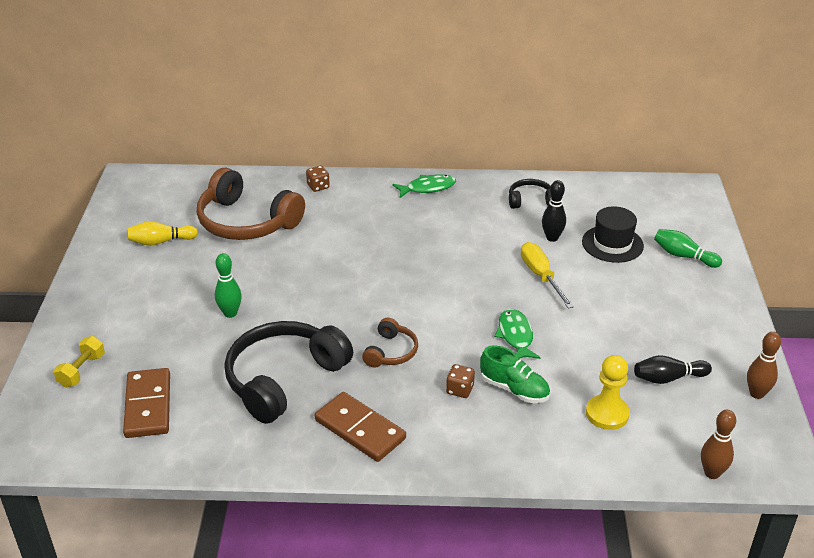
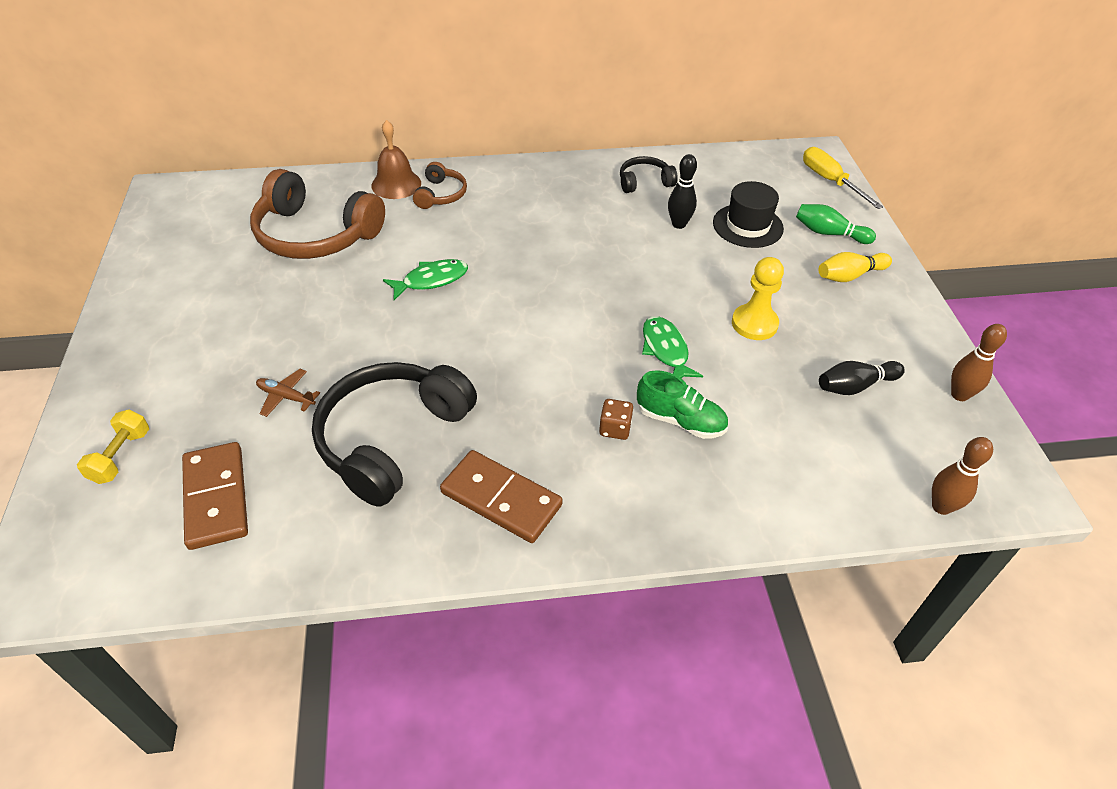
camera: 10 degrees left, 10 degrees up
yellow bowling pin [128,221,198,246] -> yellow bowling pin moved to [819,252,892,282]
green bowling pin [215,253,242,318] -> none
brown dice [306,166,330,192] -> brown bell [371,120,421,199]
brown headphones [362,317,418,368] -> brown headphones moved to [413,162,467,209]
green fish [393,174,456,198] -> green fish moved to [383,259,468,300]
yellow screwdriver [521,242,574,309] -> yellow screwdriver moved to [803,147,883,209]
yellow pawn [586,355,630,430] -> yellow pawn moved to [732,257,784,340]
none -> brown plane [256,369,320,417]

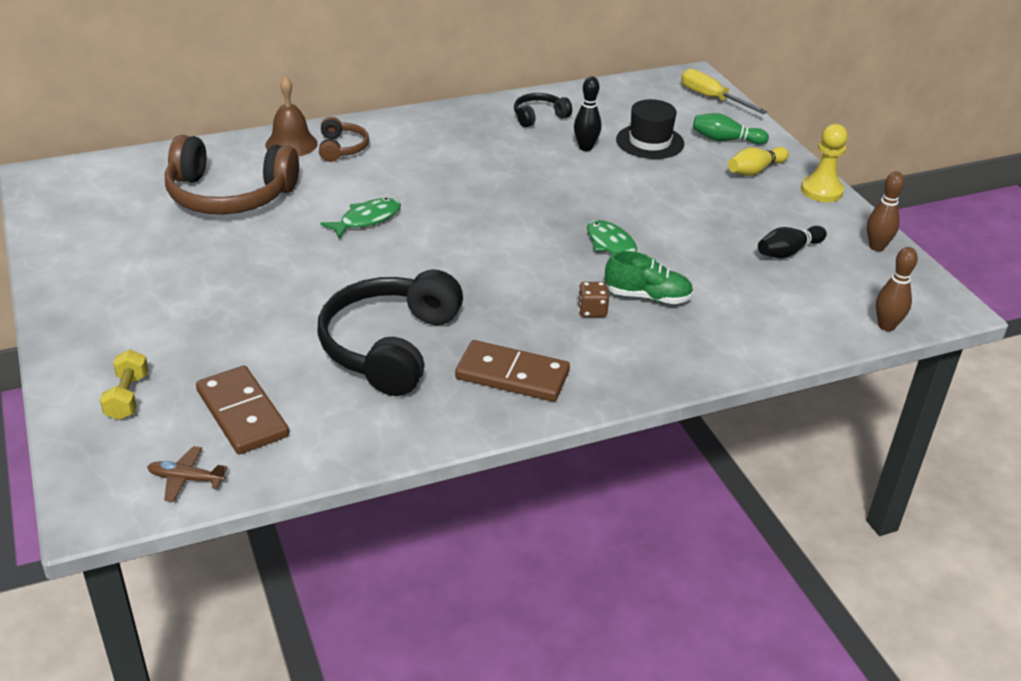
camera: 15 degrees left, 10 degrees down
brown plane [256,369,320,417] -> brown plane moved to [147,446,228,502]
yellow pawn [732,257,784,340] -> yellow pawn moved to [801,124,848,202]

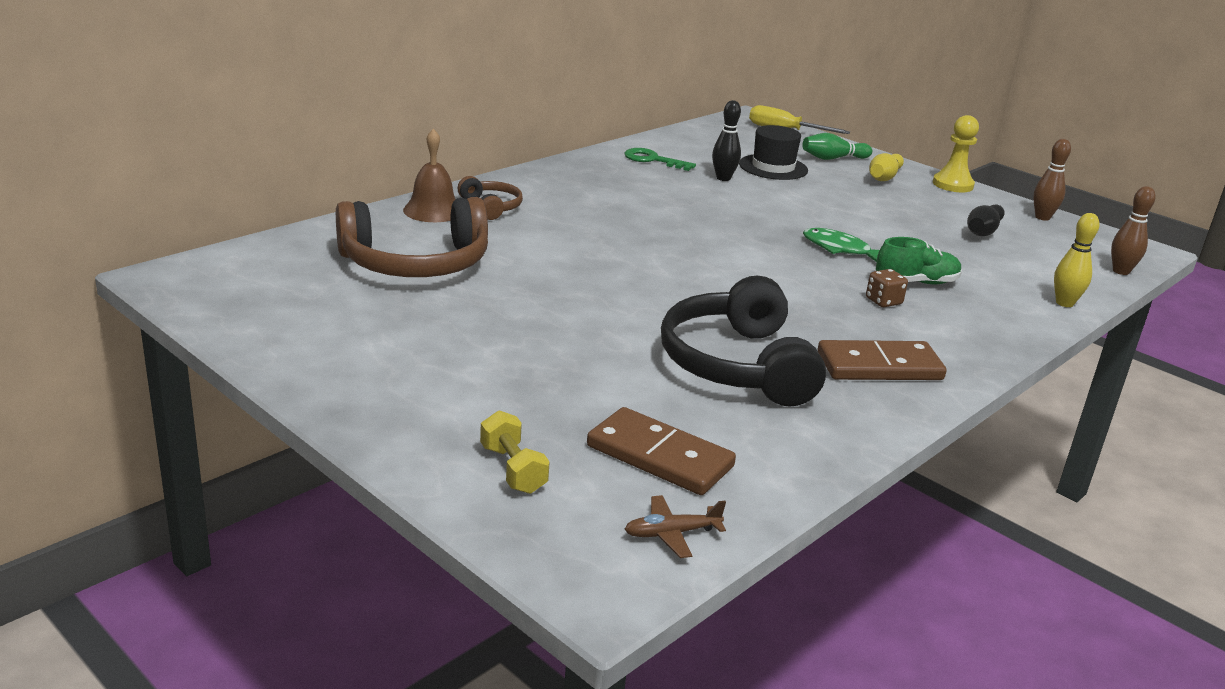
camera: 25 degrees left, 10 degrees down
green fish [320,198,401,239] -> none
black headphones [514,93,572,127] -> green key [624,148,696,171]
none -> yellow bowling pin [1054,213,1099,307]

